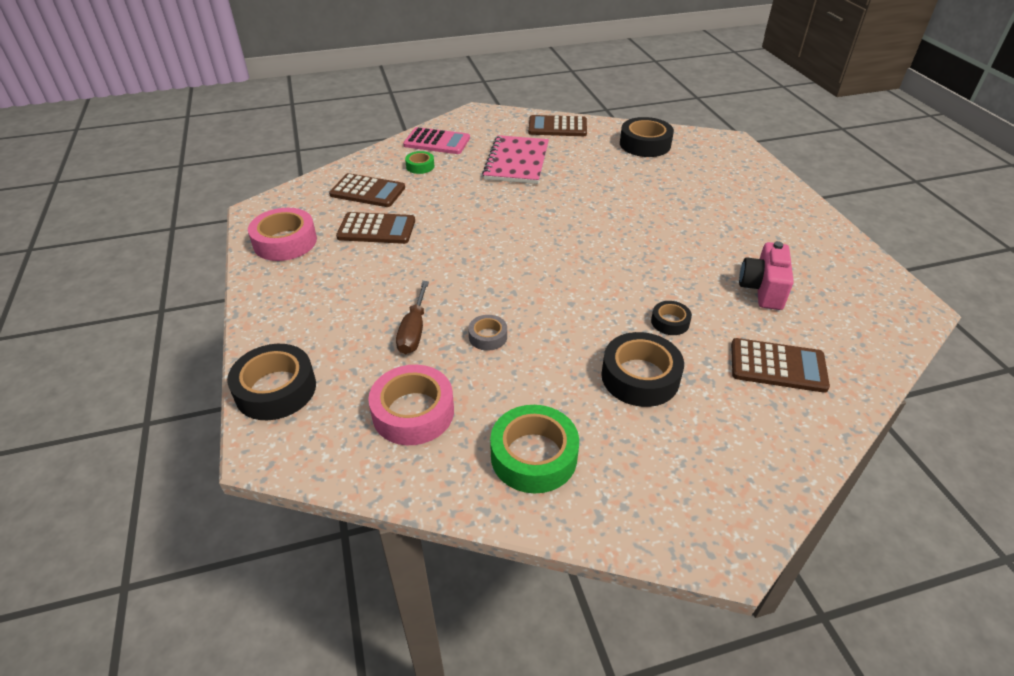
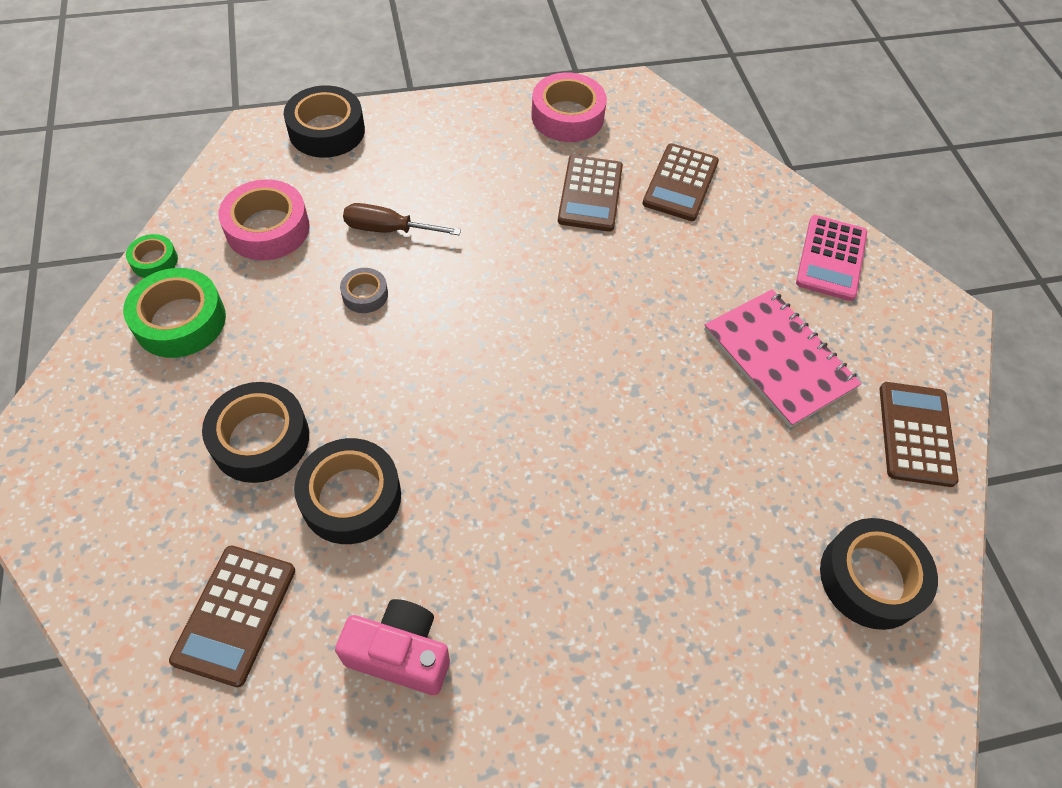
camera: 90 degrees right, 15 degrees up
green tape [405,151,434,174] -> green tape moved to [126,234,178,278]
pink notebook [482,135,549,184] -> pink notebook turned 45 degrees clockwise [704,289,862,428]
black tape [651,301,692,335] -> black tape [294,438,401,544], size x1.89

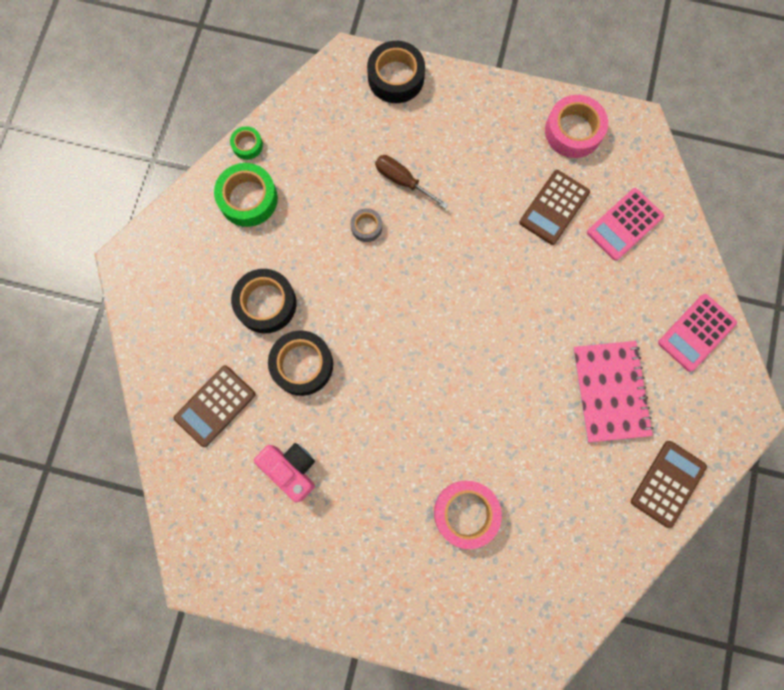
camera: 30 degrees right, 20 degrees up
pink tape [219,179,310,260] -> pink tape moved to [434,481,502,549]
brown calculator [642,143,719,221] -> pink calculator [587,188,664,261]
black tape [820,518,938,630] -> none

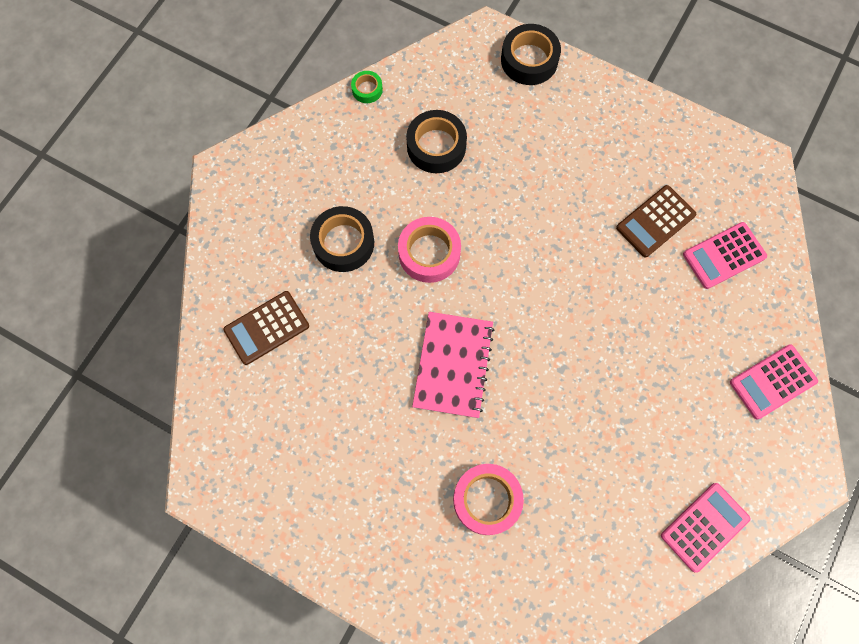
camera: 15 degrees right, 5 degrees down
green tape [214,163,278,227] -> none
pink camera [254,443,315,502] -> none
black tape [268,330,333,396] -> black tape moved to [406,110,467,173]
grey tape [350,208,382,242] -> none
brown screwdriver [375,155,448,209] -> none
pink tape [545,95,608,158] -> pink tape moved to [398,217,461,283]
pink notebook [573,341,653,442] -> pink notebook moved to [412,312,495,418]
brown calculator [631,441,707,528] -> pink calculator [661,483,750,573]

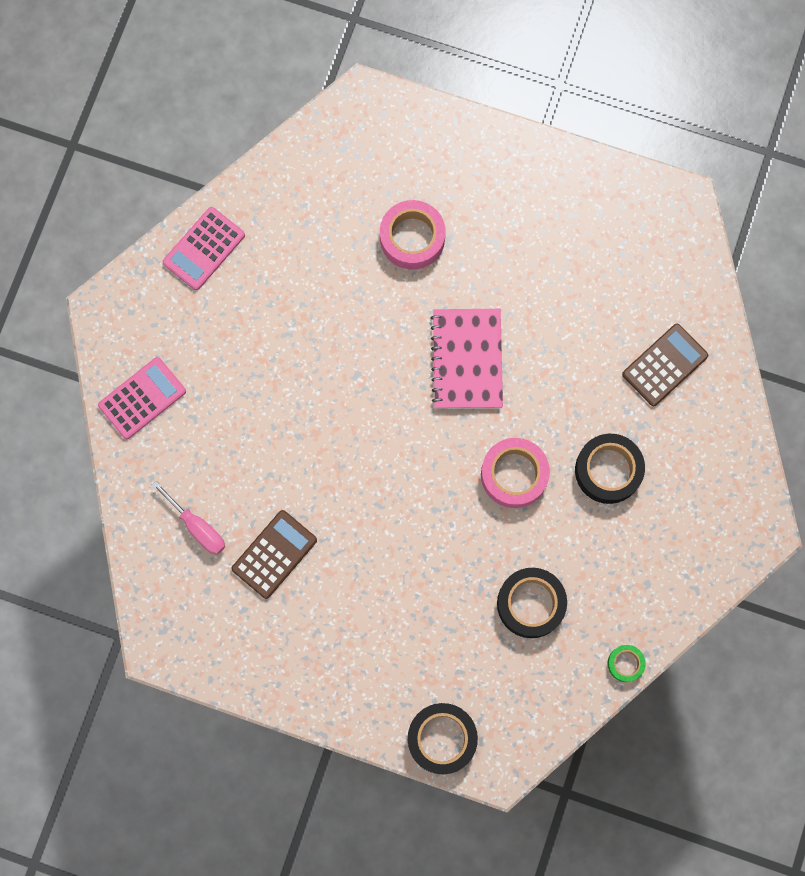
camera: 170 degrees right, 5 degrees up
pink calculator [683,222,767,289] -> pink screwdriver [152,481,225,555]

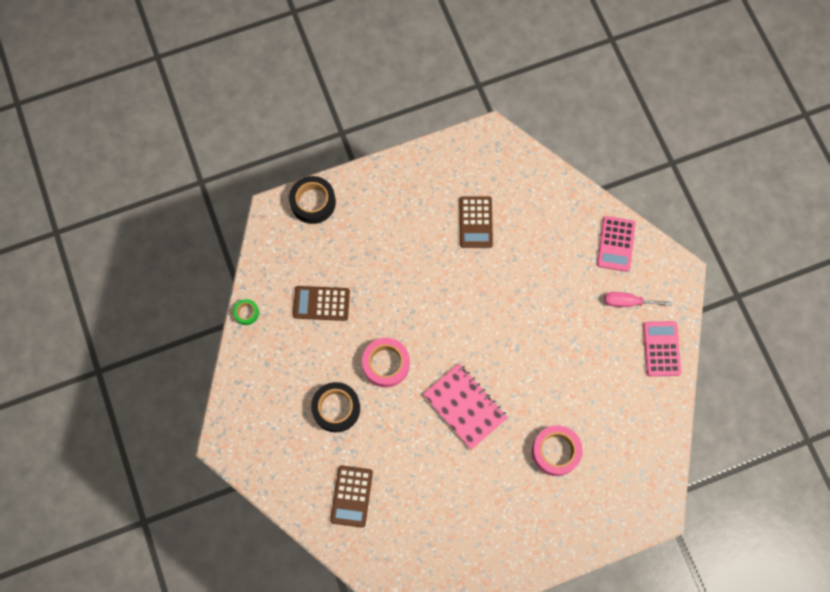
camera: 140 degrees right, 5 degrees down
pink screwdriver [152,481,225,555] -> pink screwdriver moved to [604,292,672,307]
black tape [497,568,567,638] -> brown calculator [293,286,350,321]

